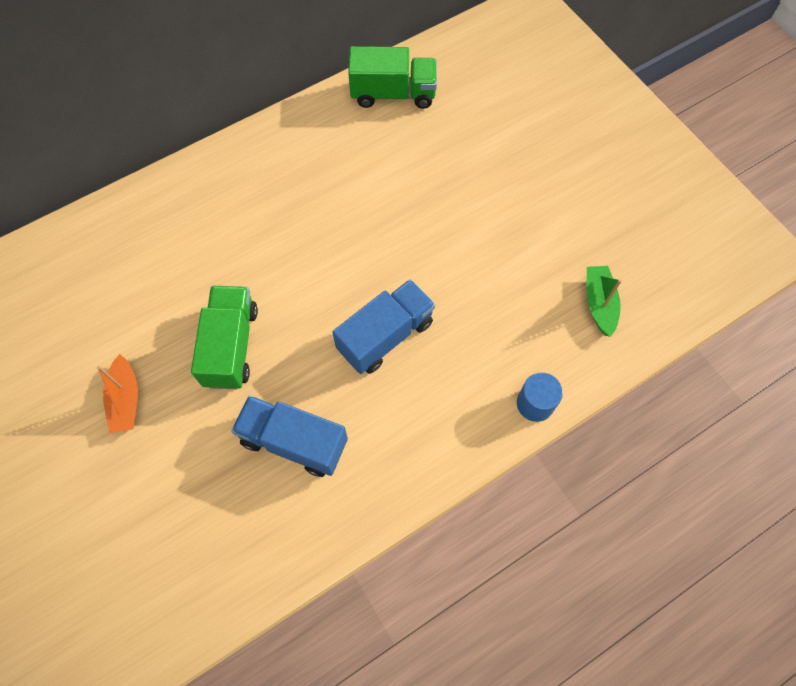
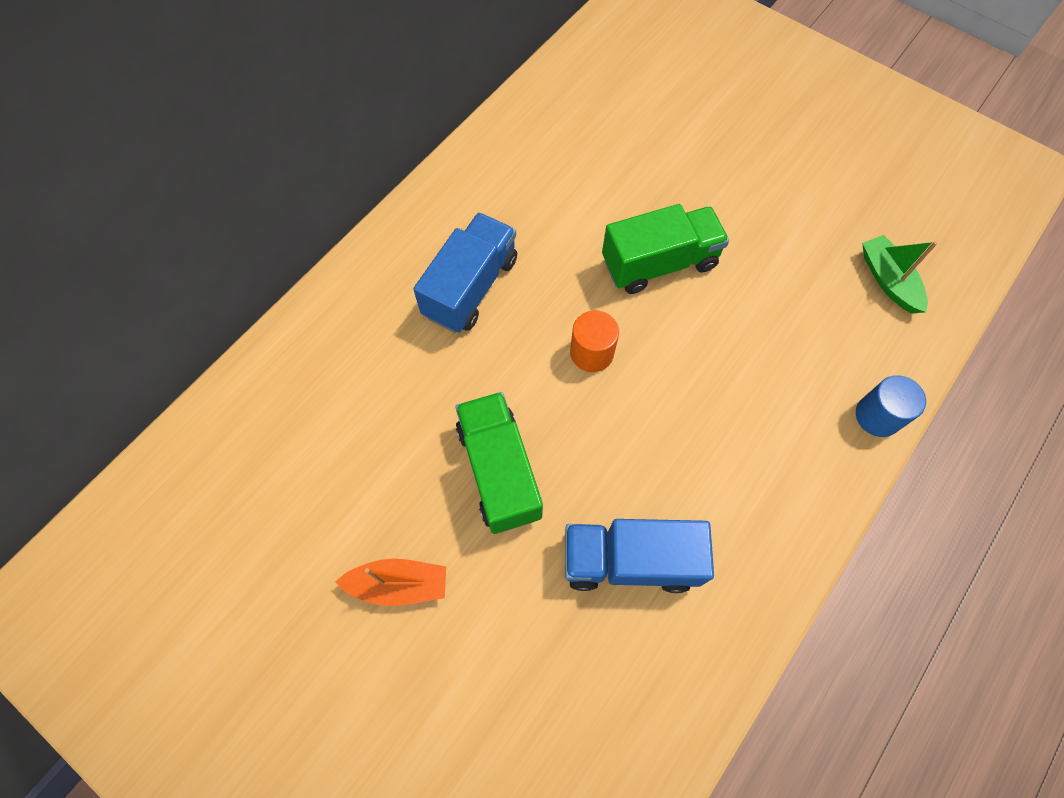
camera: 20 degrees left, 0 degrees up
orange boat [97,354,138,433] -> orange boat turned 60 degrees counterclockwise [335,559,446,606]
blue truck [332,279,435,374] -> blue truck moved to [413,212,517,333]
green truck [348,46,437,109] -> green truck moved to [602,204,729,294]
none -> orange cylinder [570,310,619,372]

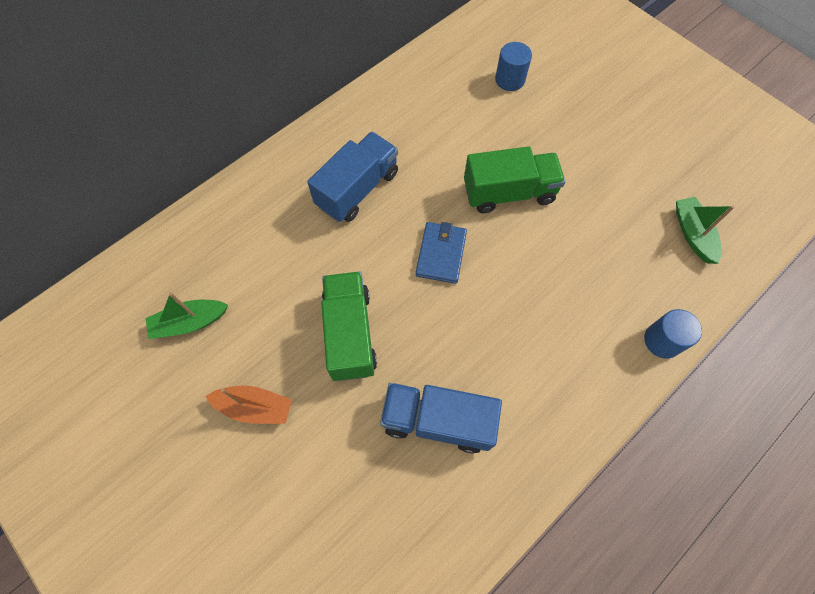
camera: 10 degrees right, 0 degrees up
orange cylinder [570,310,619,372] -> blue wallet [416,222,467,284]
none -> green boat [145,292,228,339]
none -> blue cylinder [495,42,532,91]

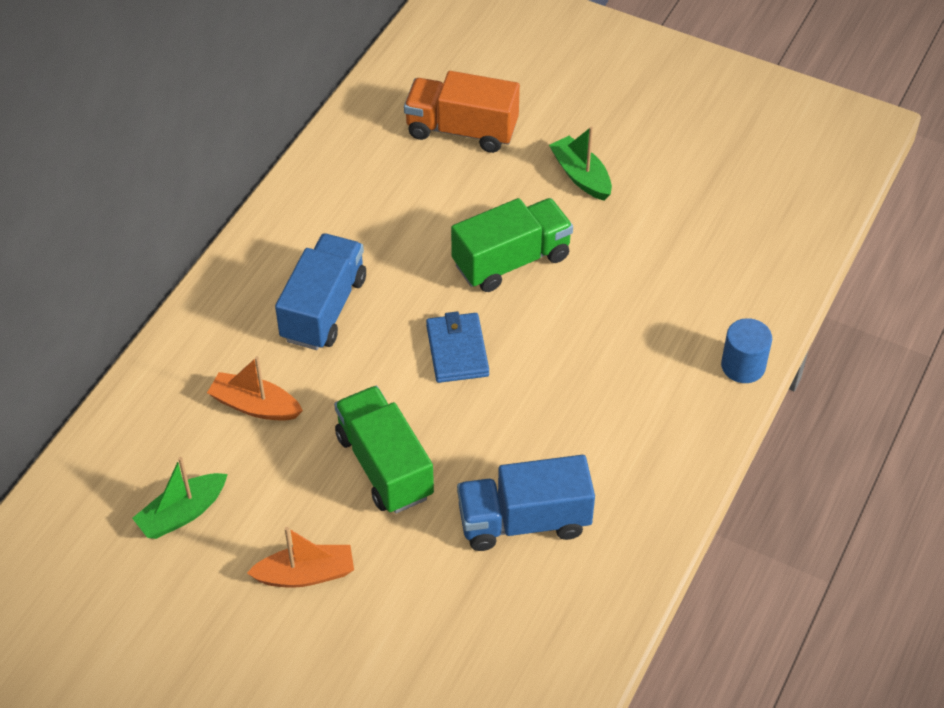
camera: 20 degrees left, 15 degrees down
blue cylinder [495,42,532,91] -> orange truck [404,71,520,153]
green boat [676,197,735,264] -> green boat moved to [549,127,612,201]
none -> orange boat [207,356,303,421]

